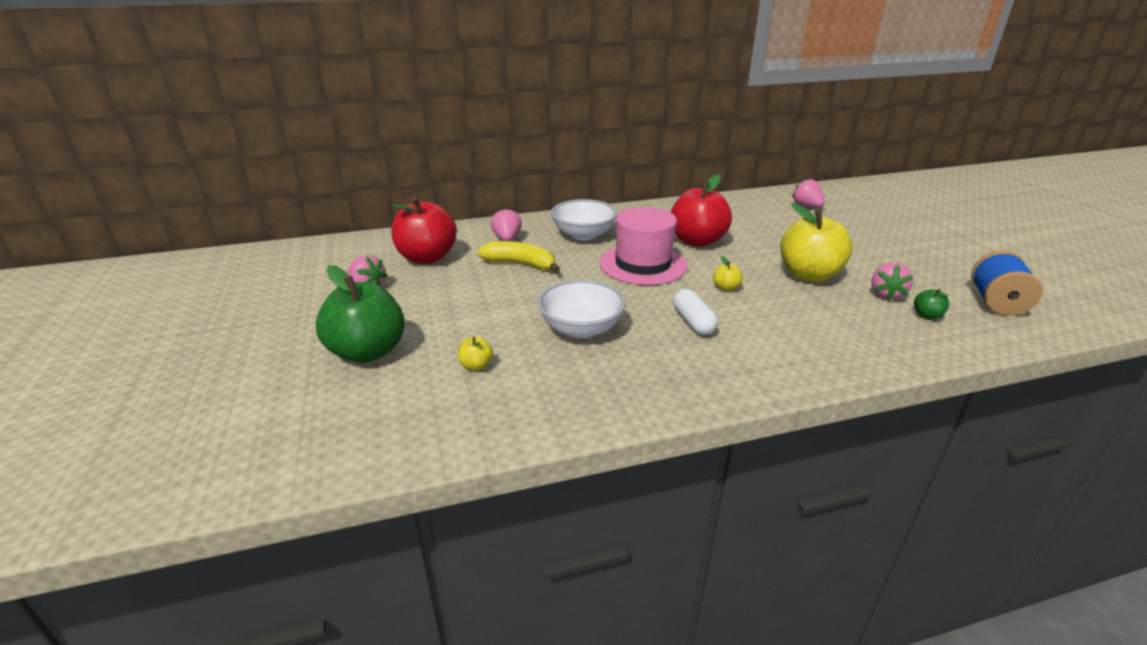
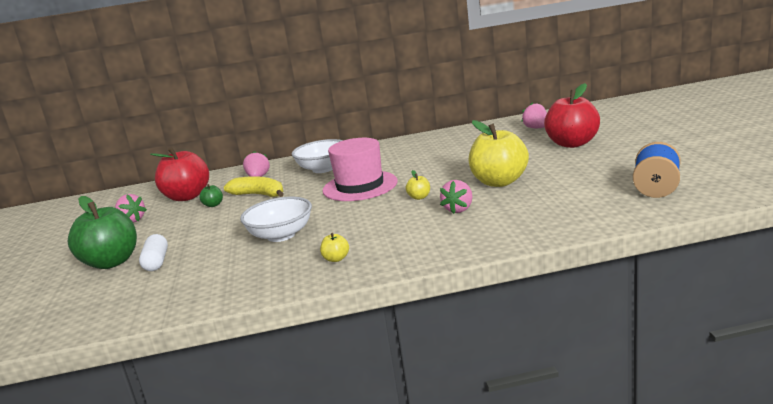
camera: 10 degrees right, 10 degrees down
yellow apple [458,336,493,370] -> yellow apple moved to [320,233,349,262]
red apple [671,174,732,247] -> red apple moved to [544,83,600,148]
white capsule [673,289,718,335] -> white capsule moved to [139,234,168,271]
pink strawberry [871,263,913,301] -> pink strawberry moved to [440,180,473,214]
green apple [914,289,949,319] -> green apple moved to [199,184,223,207]

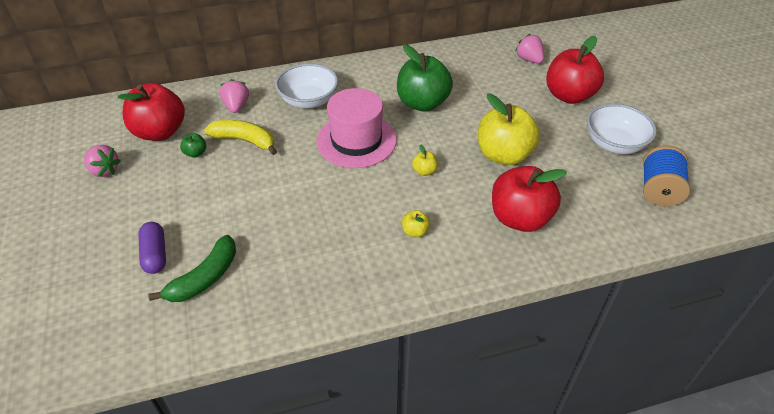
camera: 10 degrees left, 25 degrees up
green apple [67,196,137,269] -> green apple moved to [397,44,453,112]
white capsule [139,234,168,271] -> purple capsule [138,222,166,274]
white bowl [240,197,312,242] -> white bowl moved to [587,104,657,154]
yellow apple [320,233,349,262] -> yellow apple moved to [402,210,430,237]
pink strawberry [440,180,473,214] -> none
none -> green banana [148,235,236,302]
none -> red apple [492,166,567,232]

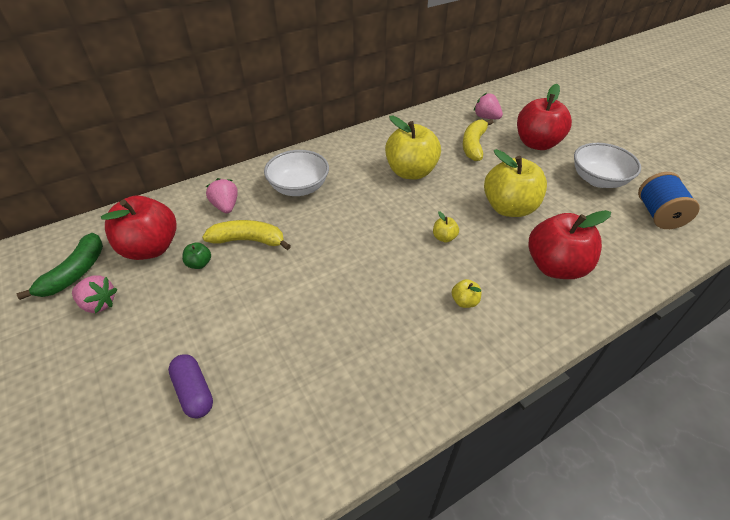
camera: 15 degrees left, 0 degrees up
green banana [148,235,236,302] -> green banana moved to [17,233,103,300]
pink hat [317,88,397,168] -> none
green apple [397,44,453,112] -> yellow apple [385,116,441,179]
none -> yellow banana [462,119,493,161]

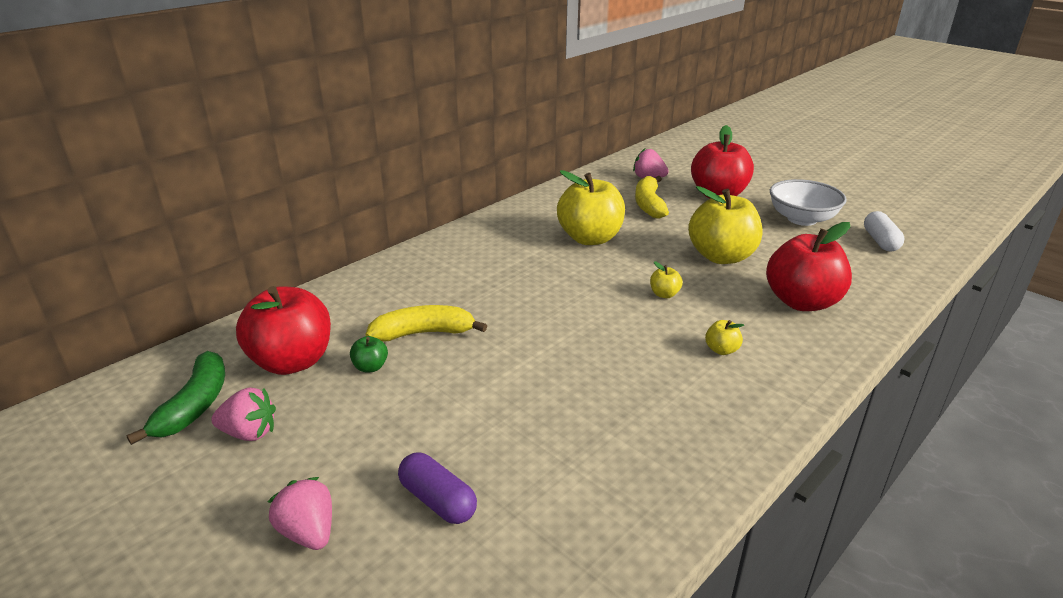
camera: 15 degrees left, 15 degrees down
pink strawberry [206,178,238,213] -> pink strawberry moved to [268,477,332,550]
white bowl [264,150,329,196] -> none
blue spool [638,172,700,229] -> white capsule [864,211,904,251]

